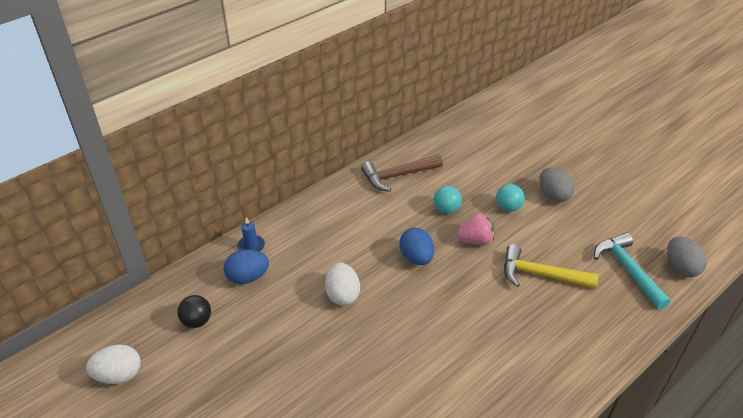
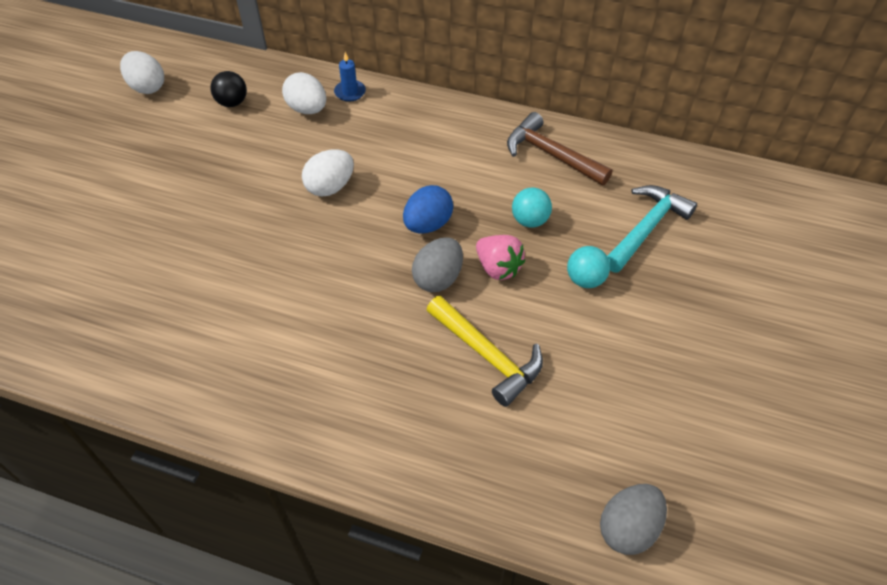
camera: 60 degrees right, 10 degrees up
blue egg [224,249,269,284] -> white egg [282,72,326,114]
yellow hammer [504,244,598,289] -> yellow hammer turned 150 degrees clockwise [426,296,543,407]
grey egg [539,168,574,202] -> grey egg moved to [412,237,463,292]
turquoise hammer [594,232,671,310] -> turquoise hammer moved to [607,185,697,273]

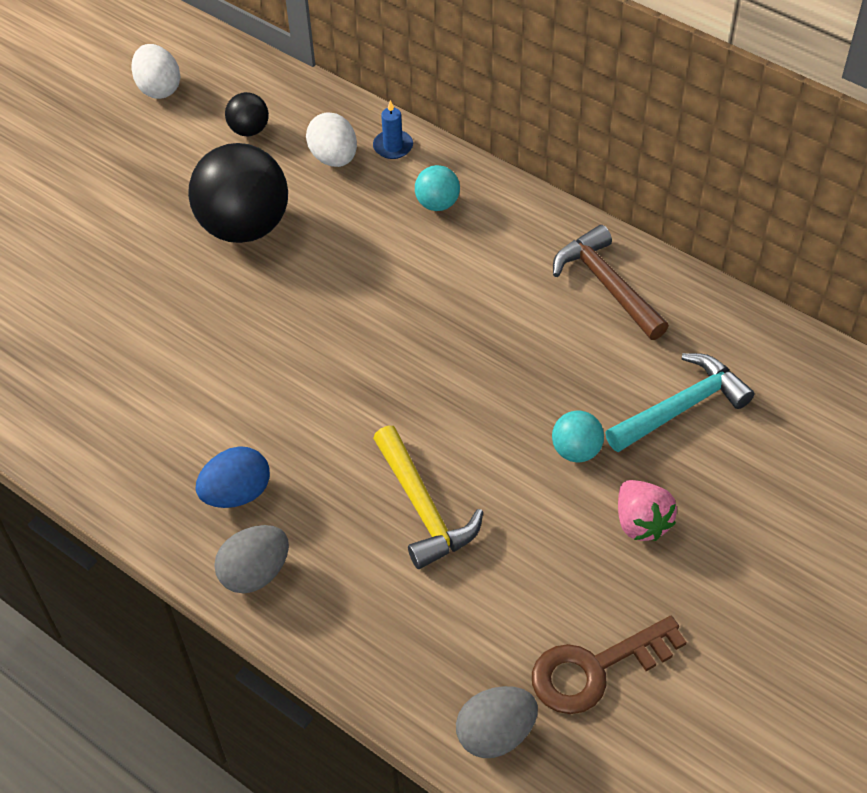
camera: 20 degrees right, 0 degrees up
white egg [302,149,354,196] -> none
blue egg [403,185,453,233] -> blue egg moved to [196,446,270,508]
grey egg [412,237,463,292] -> grey egg moved to [214,525,289,593]
pink strawberry [476,235,525,280] -> pink strawberry moved to [618,480,677,541]
turquoise ball [512,188,552,228] -> turquoise ball moved to [415,165,460,211]
none -> black ball [188,143,288,243]
none -> brown key [532,616,686,714]

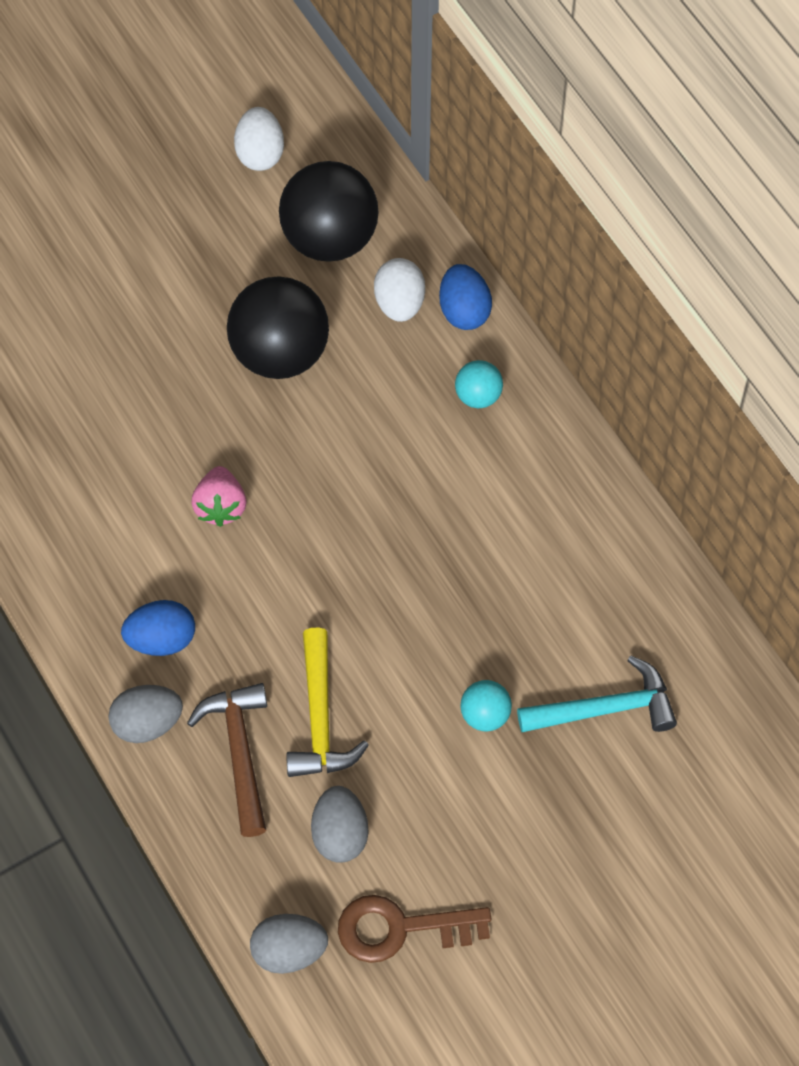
camera: 20 degrees right, 10 degrees up
black ball [225,92,269,137] -> black ball [279,161,379,262], size x2.13
blue candle [373,100,413,159] -> blue egg [439,264,492,330]
brown hammer [553,225,669,340] -> brown hammer moved to [187,683,267,837]
pink strawberry [618,480,677,541] -> pink strawberry moved to [191,466,246,527]
none -> grey egg [311,786,368,863]

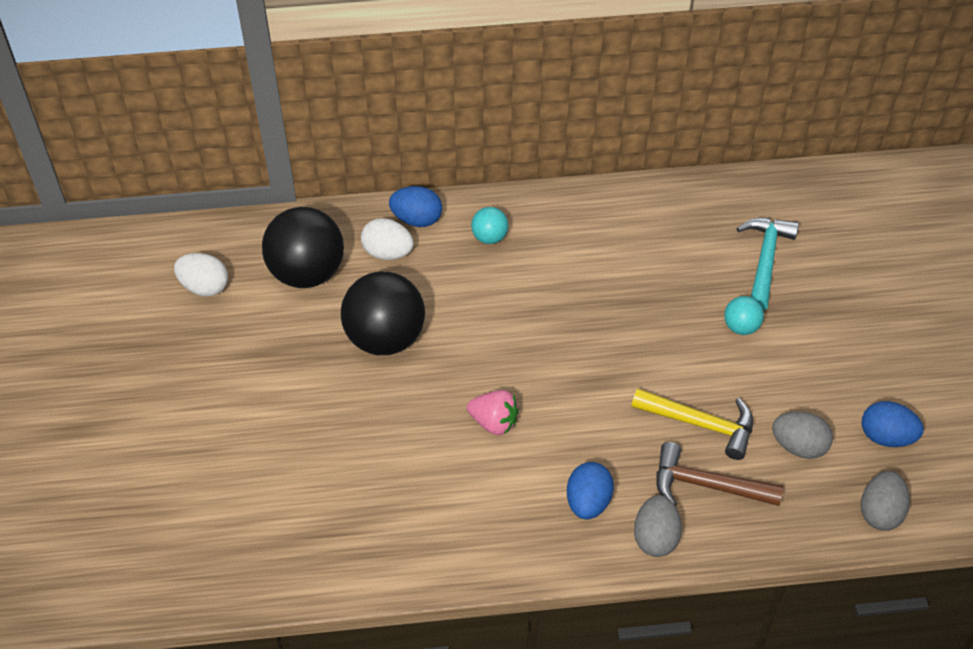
camera: 65 degrees left, 10 degrees down
brown key [338,895,491,963] -> blue egg [862,401,924,447]

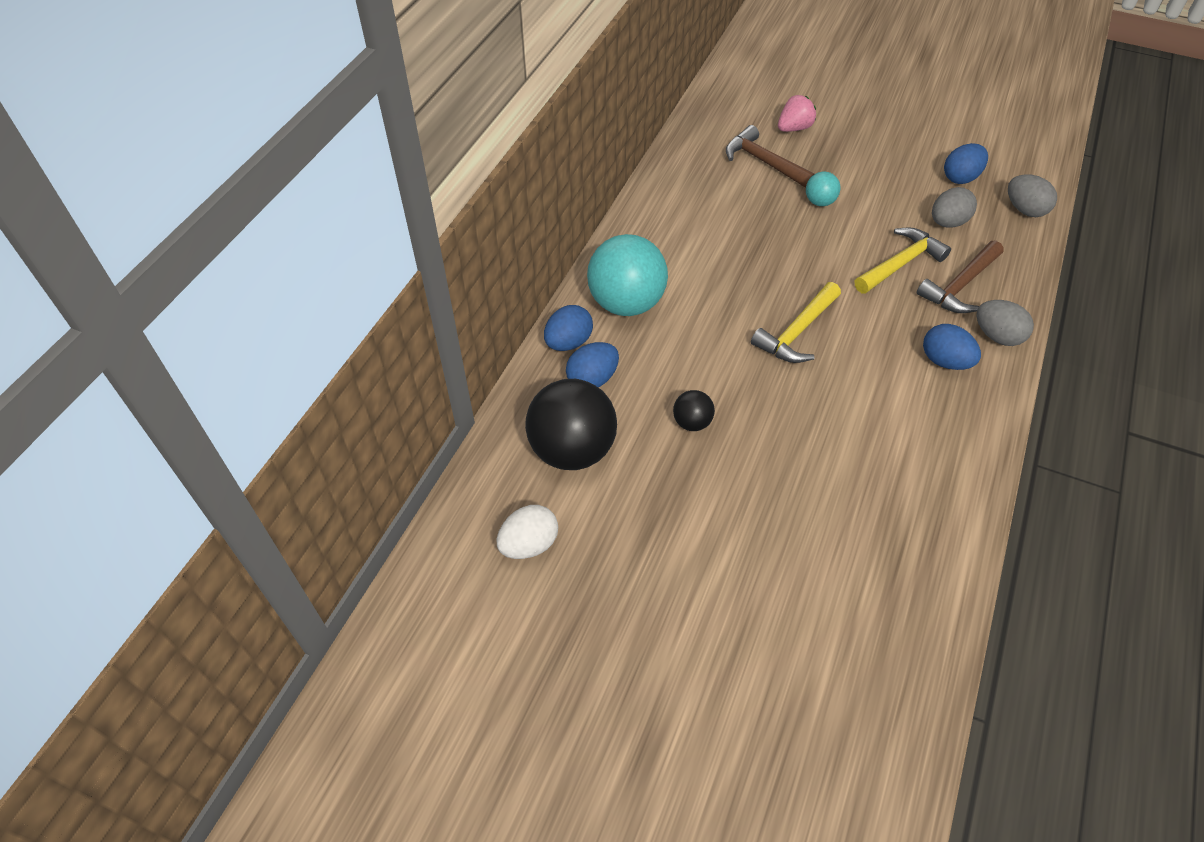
camera: 60 degrees left, 0 degrees up
black ball [341,271,425,355] -> black ball [673,390,715,431], size x0.47
white egg [361,218,414,260] -> blue egg [566,342,619,388]
pink strawberry [467,390,519,435] -> pink strawberry moved to [778,95,816,132]
turquoise ball [471,207,508,244] -> turquoise ball [587,234,668,316], size x2.13
turquoise hammer [737,218,799,311] -> brown hammer [726,125,814,188]
none -> yellow hammer [751,282,841,363]

